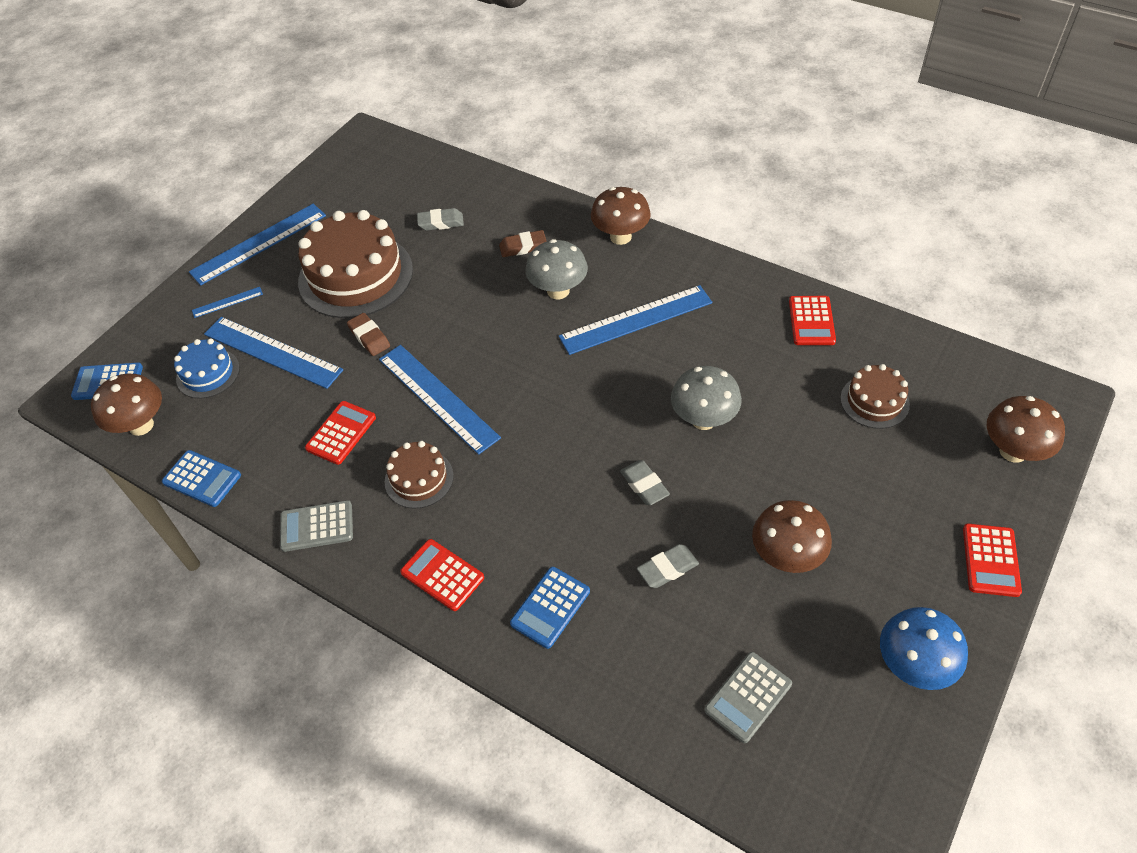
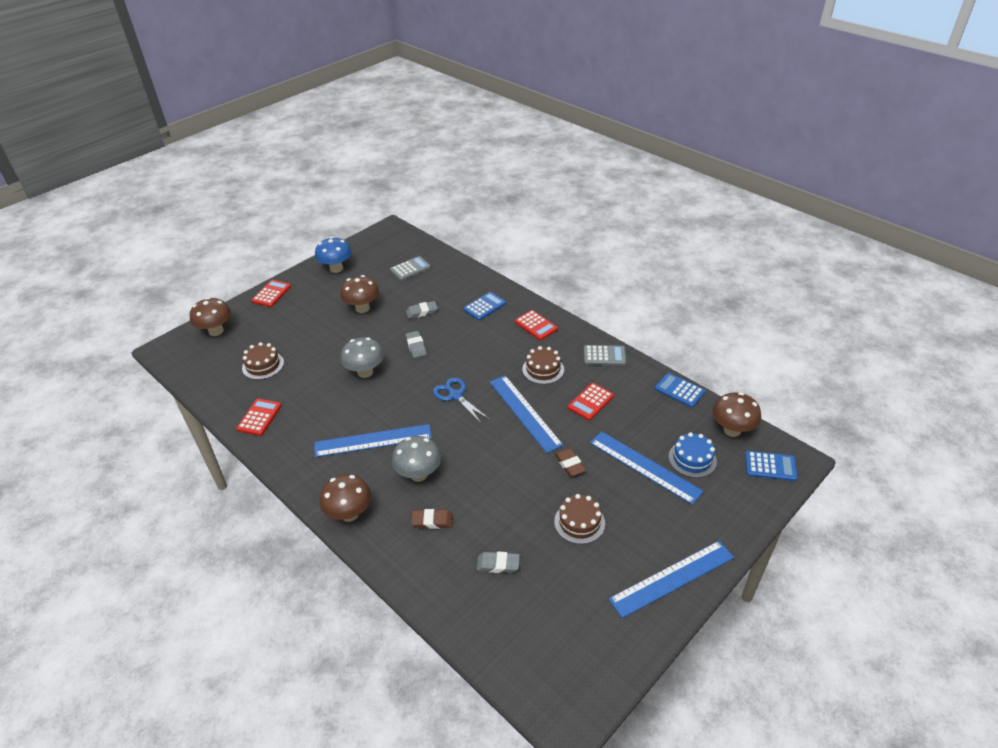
camera: 170 degrees left, 10 degrees down
blue ruler [192,287,263,318] -> none
brown cake [298,210,413,318] -> brown cake [554,494,605,544], size x0.51
none -> blue scissors [433,378,490,424]

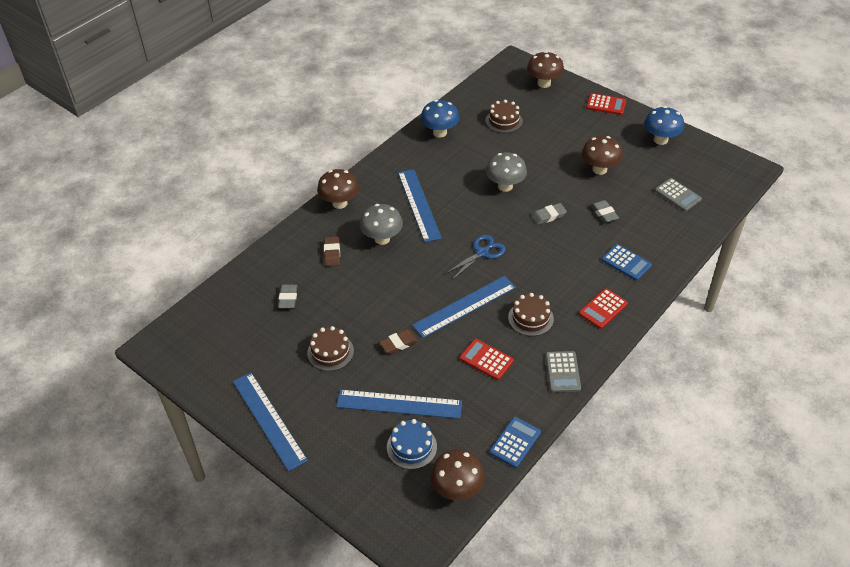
camera: 85 degrees right, 5 degrees up
red calculator [236,399,282,436] -> blue mushroom [421,100,459,138]
blue ruler [590,431,704,505] -> blue ruler turned 60 degrees clockwise [336,390,462,419]
blue calculator [745,451,798,481] -> none

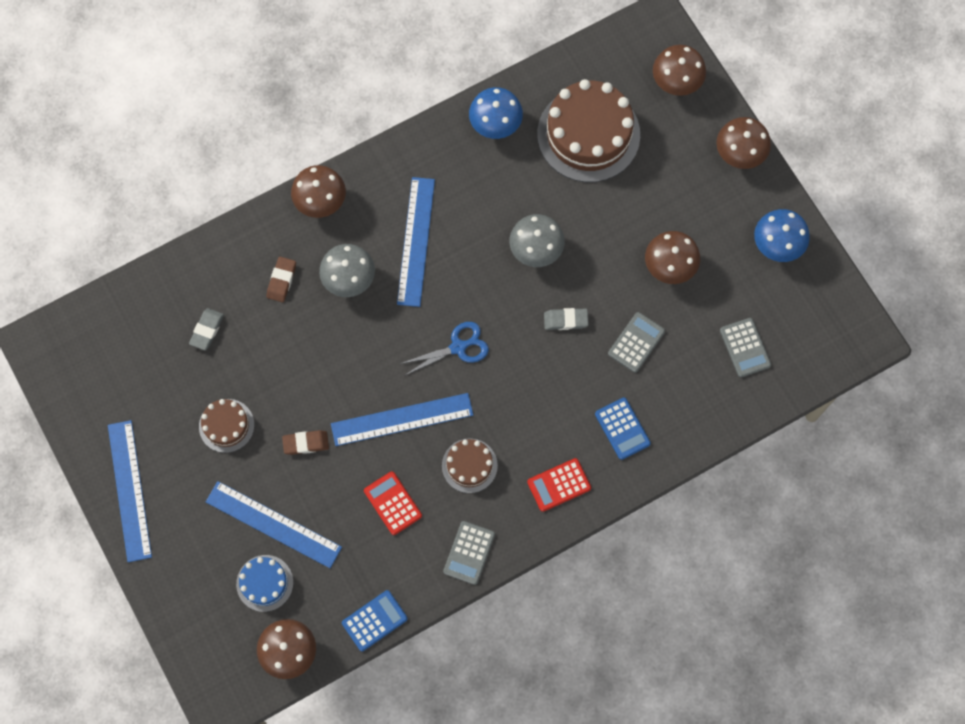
camera: 20 degrees right, 25 degrees up
brown cake [485,100,523,133] -> brown cake [537,79,640,182], size x1.96
red calculator [586,93,626,115] -> brown mushroom [716,117,771,169]
grey eraser [591,200,619,223] -> grey calculator [608,312,665,373]

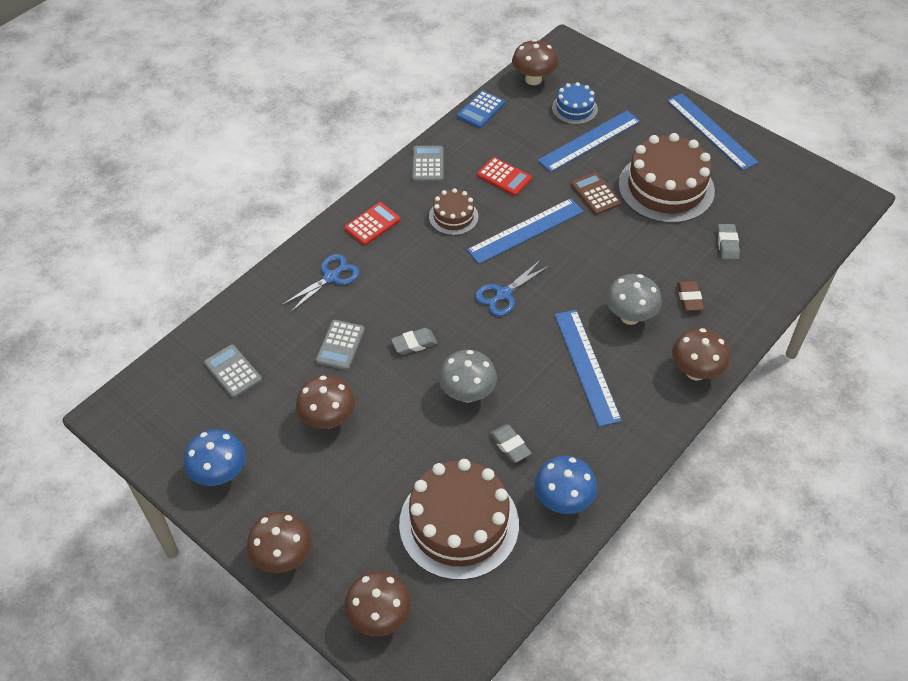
camera: 160 degrees right, 20 degrees down
brown cake [199,399,254,453] -> brown cake [618,133,715,223], size x1.96
blue ruler [206,481,342,568] -> blue ruler turned 45 degrees counterclockwise [538,110,640,172]
brown eraser [282,430,329,455] -> brown calculator [571,172,621,215]
blue calculator [595,398,651,460] -> blue scissors [282,254,360,313]
none -> grey eraser [490,424,531,463]

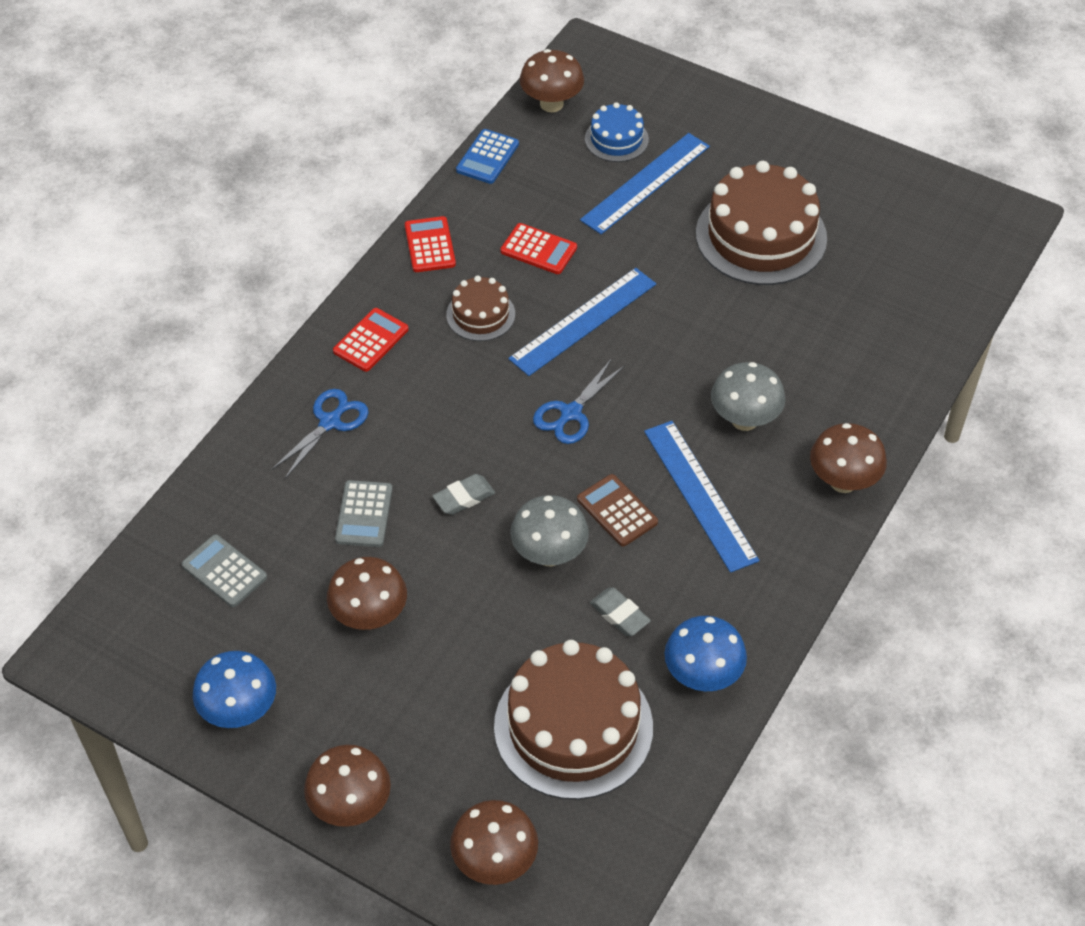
camera: 10 degrees left, 0 degrees up
grey calculator [412,146,443,182] -> red calculator [405,216,456,272]
brown calculator [571,172,621,215] -> brown calculator moved to [577,474,658,546]
blue ruler [667,93,759,170] -> none
brown eraser [677,281,704,311] -> none
grey eraser [717,224,740,260] -> none

